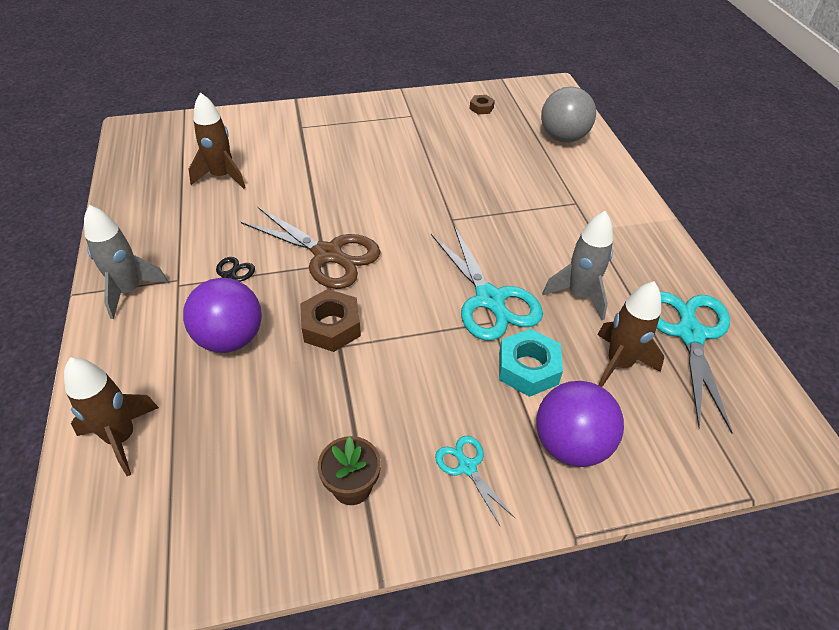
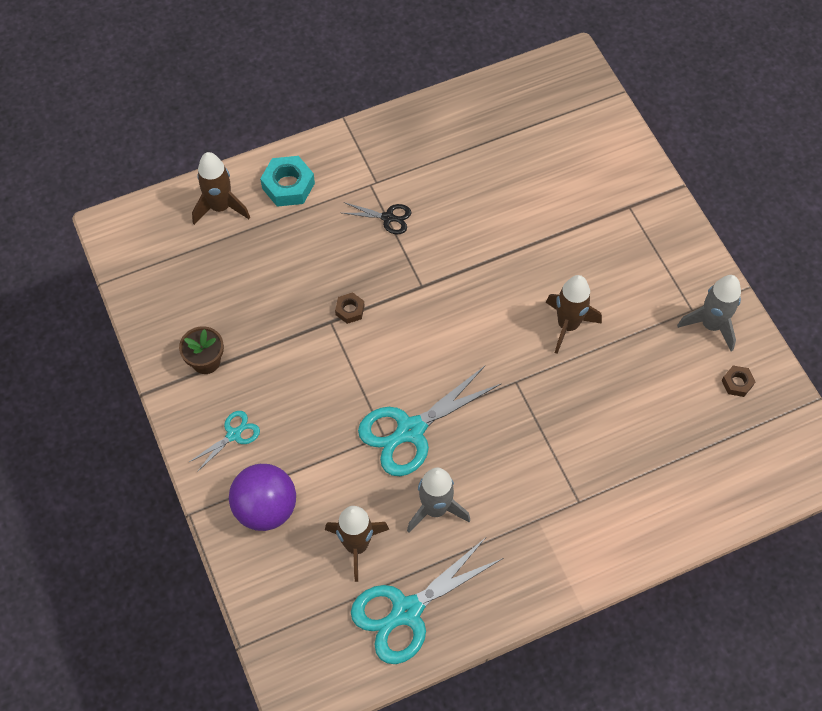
camera: 80 degrees right, 15 degrees up
grey rocket [84,205,168,319] -> grey rocket moved to [677,275,741,351]
purple ball [183,278,262,353] -> none
brown rocket [189,92,246,189] -> brown rocket moved to [545,275,602,354]
brown scissors [241,207,381,289] -> none
brown nut [300,289,361,352] -> brown nut [335,292,365,324], size x0.55
turquoise nut [499,329,563,397] -> turquoise nut moved to [260,156,315,207]
grey ball [541,86,596,143] -> none
turquoise scissors [657,291,733,434] -> turquoise scissors turned 150 degrees clockwise [351,538,503,664]

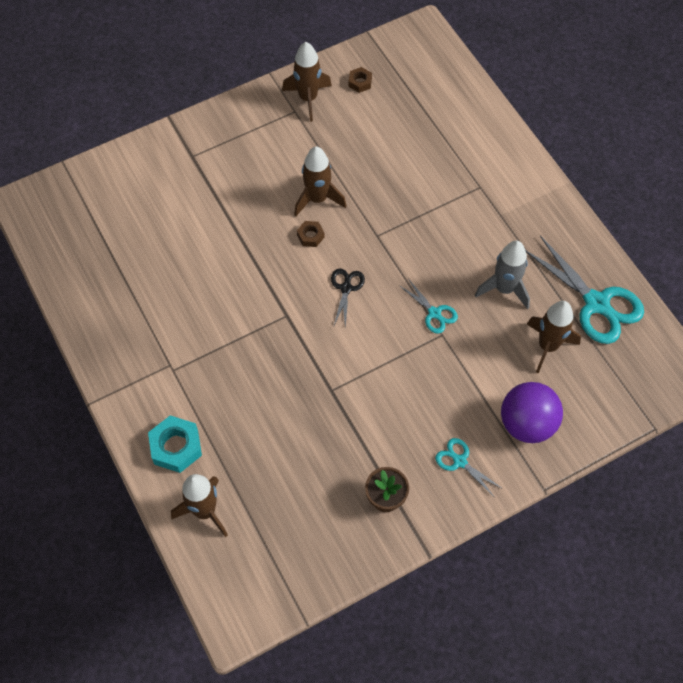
camera: 95 degrees left, 0 degrees up
brown nut [335,292,365,324] -> brown nut moved to [297,221,325,247]
black scissors [343,202,411,235] -> black scissors moved to [331,269,365,328]
turquoise scissors [358,365,502,476] -> turquoise scissors [400,280,458,334], size x0.50
grey rocket [677,275,741,351] -> brown rocket [282,42,332,122]

